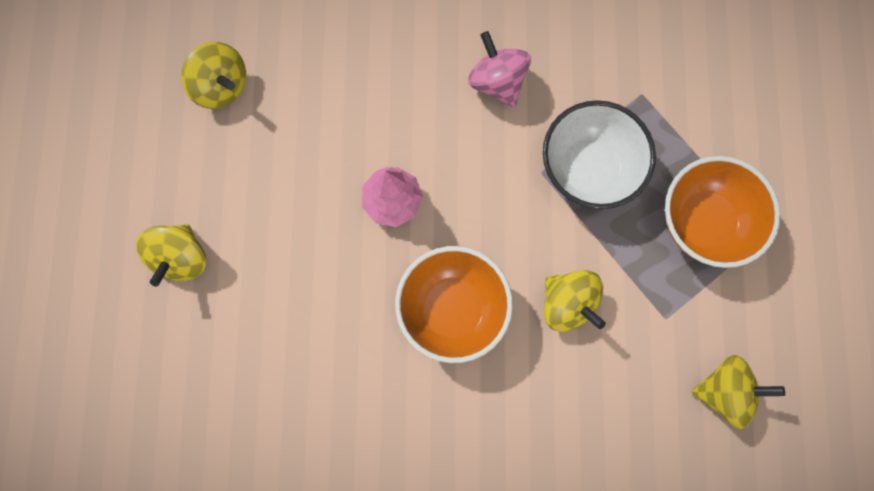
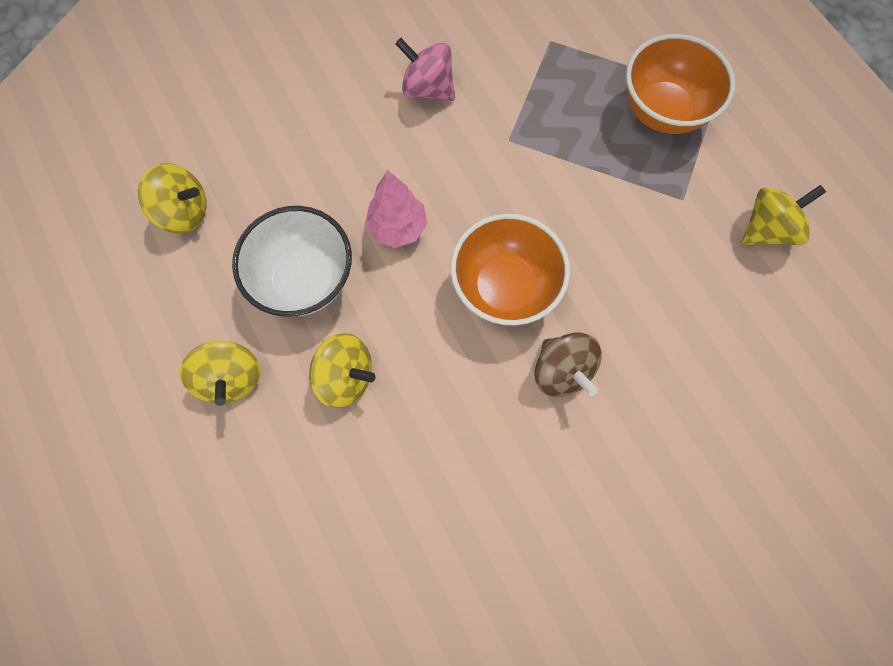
camera: 30 degrees left, 5 degrees down
white bowl [543,100,656,209] -> white bowl moved to [232,206,352,317]
yellow spinning top [544,270,606,332] -> yellow spinning top moved to [309,333,375,408]
none -> brown spinning top [534,333,602,397]

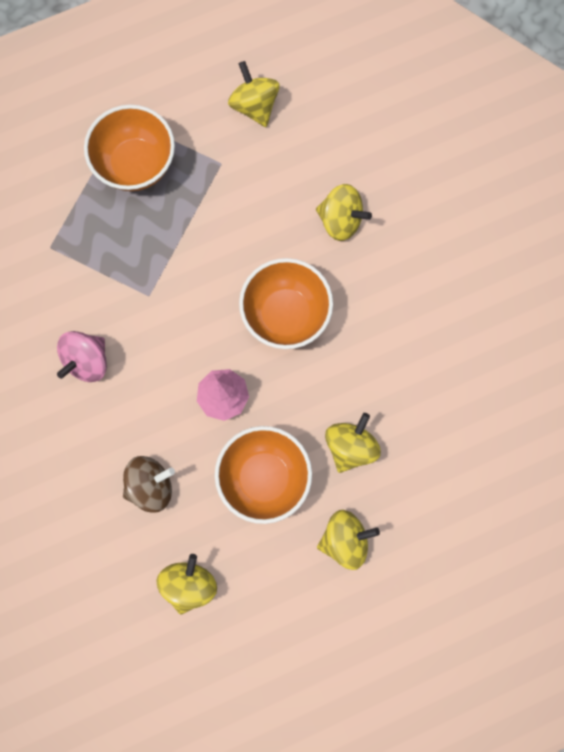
camera: 85 degrees left, 5 degrees up
white bowl [232,206,352,317] -> orange bowl [215,426,312,524]
brown spinning top [534,333,602,397] -> brown spinning top moved to [123,456,175,513]
none -> yellow spinning top [316,184,372,241]

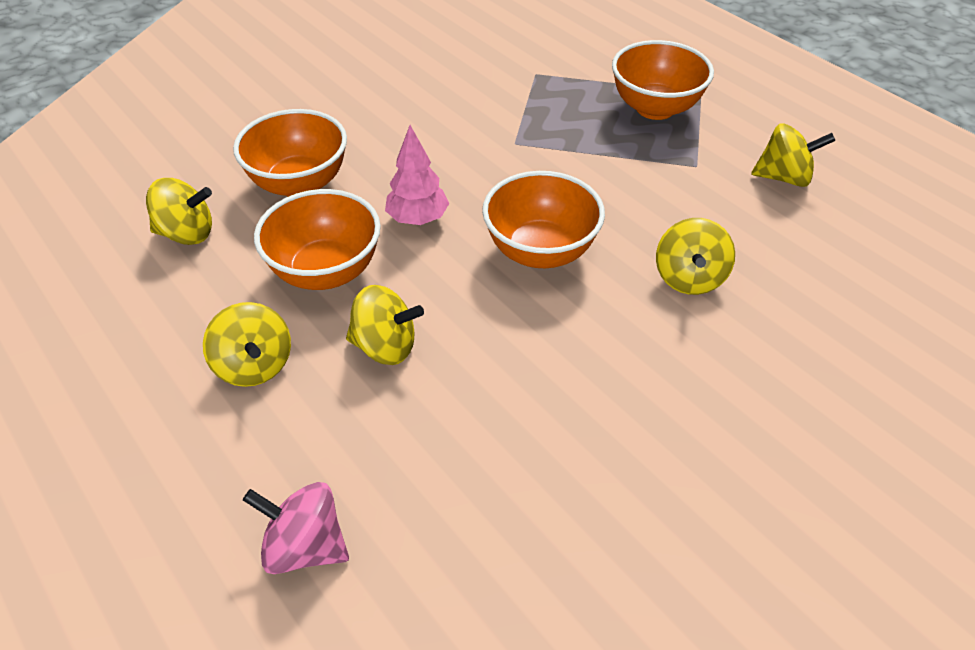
camera: 75 degrees right, 30 degrees down
pink spinning top [57,331,107,382] -> pink spinning top moved to [243,482,349,574]
brown spinning top [123,456,175,513] -> orange bowl [233,109,347,197]
yellow spinning top [228,61,280,127] -> yellow spinning top turned 45 degrees clockwise [751,123,835,187]

